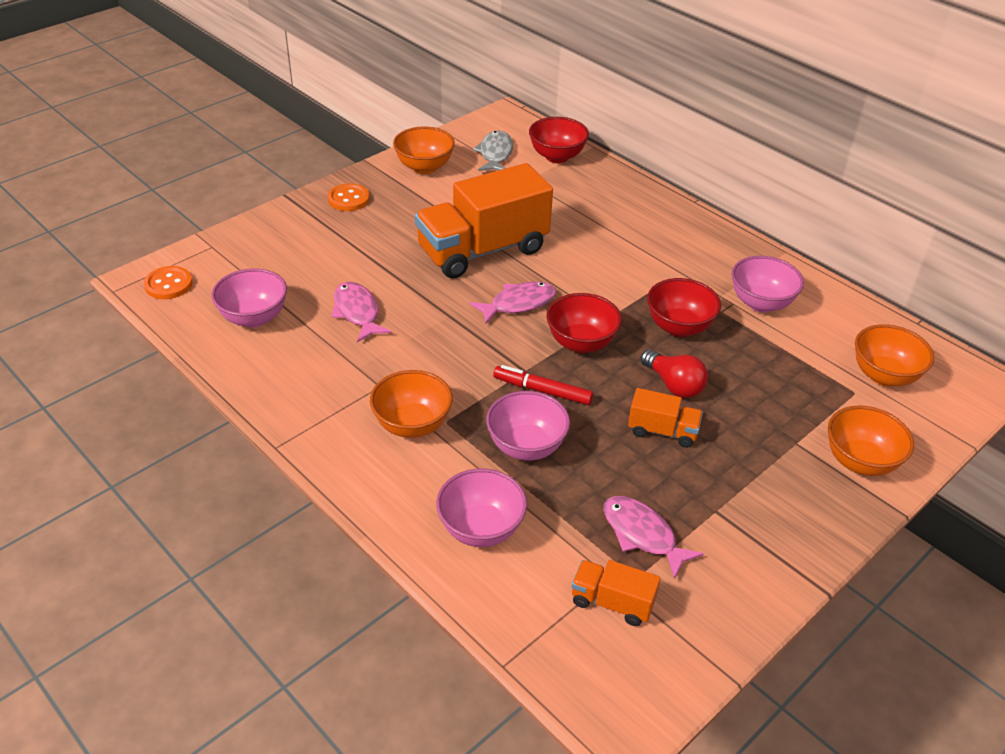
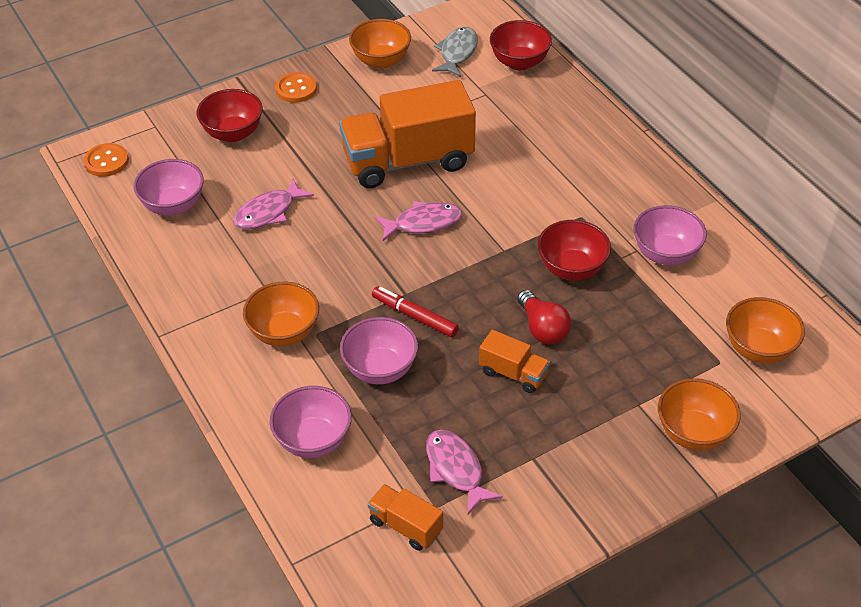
camera: 15 degrees right, 5 degrees up
pink fish [331,282,392,342] -> pink fish turned 120 degrees counterclockwise [234,179,314,229]
red bowl [547,293,622,353] -> red bowl moved to [197,89,263,142]

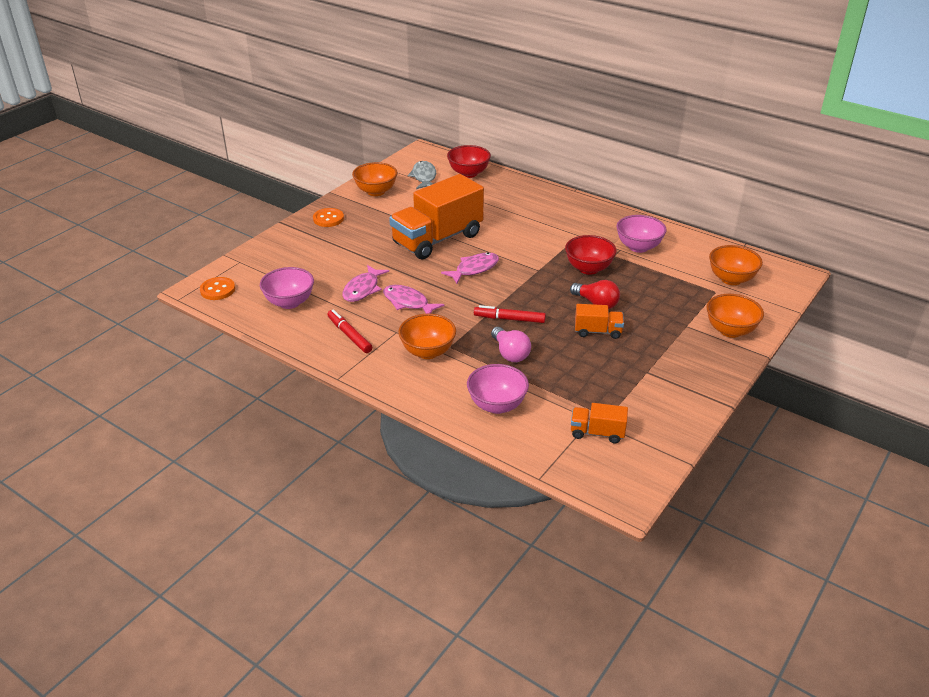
camera: 25 degrees left, 10 degrees down
red bowl [197,89,263,142] -> none
pink bowl [340,317,418,384] -> pink light bulb [491,327,531,362]
pink fish [426,430,503,514] -> pink fish moved to [383,285,445,314]
none -> red marker [327,309,372,353]

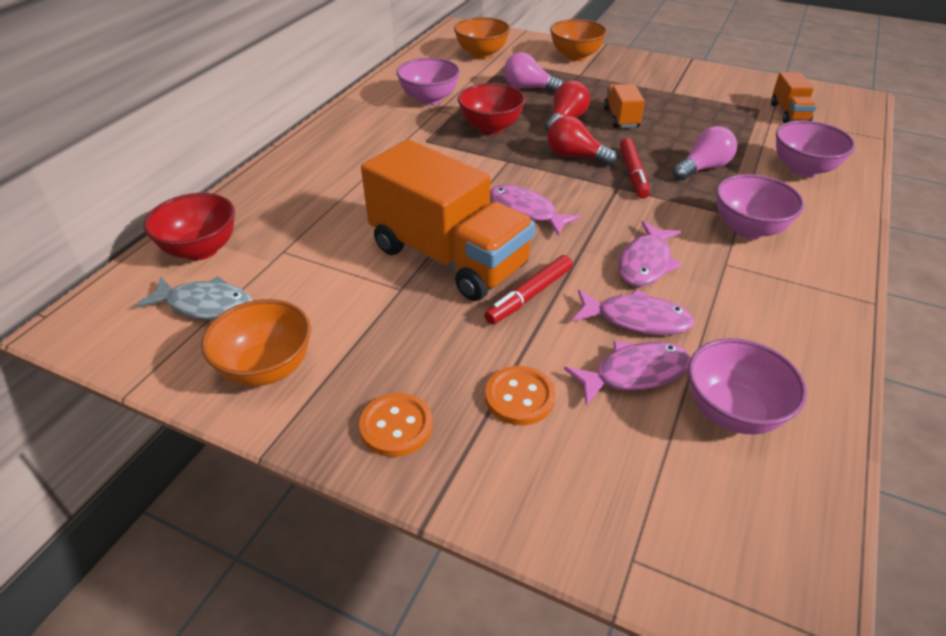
camera: 100 degrees left, 5 degrees up
orange button [200,277,235,300] -> orange button moved to [485,366,555,425]
red marker [327,309,372,353] -> red marker moved to [484,255,573,325]
orange bowl [398,314,456,359] -> pink bowl [716,174,804,239]
grey fish [408,161,436,189] -> grey fish turned 150 degrees counterclockwise [135,276,253,320]
none -> pink light bulb [504,52,563,92]
none -> red light bulb [547,116,617,166]
none -> pink fish [564,341,691,406]

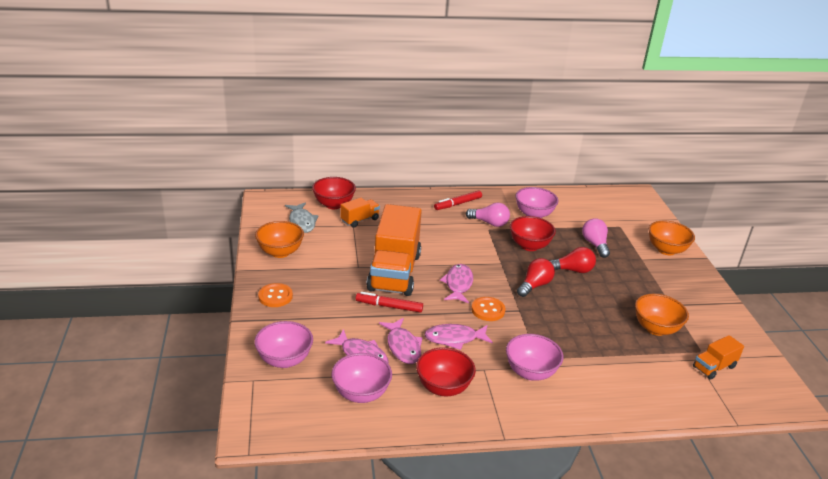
camera: 55 degrees right, 10 degrees down
orange bowl [454,17,510,59] -> orange bowl moved to [635,294,689,336]
orange button [485,366,555,425] -> orange button moved to [471,297,505,321]
red light bulb [547,116,617,166] -> red light bulb turned 45 degrees clockwise [517,258,555,297]
orange truck [604,84,645,128] -> orange truck moved to [341,198,380,228]
red marker [620,138,650,199] -> red marker moved to [434,190,482,210]
pink light bulb [673,126,737,180] -> pink light bulb moved to [466,203,510,227]
pink bowl [776,121,855,177] -> pink bowl moved to [254,321,313,368]
none -> red bowl [416,347,476,397]

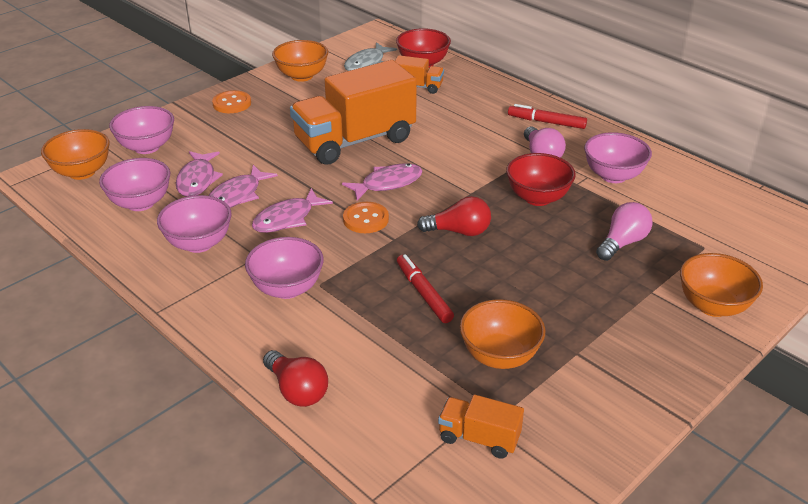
camera: 55 degrees right, 5 degrees up
red marker [356,292,423,313] -> red marker moved to [397,254,454,323]
red bowl [416,347,476,397] -> pink bowl [157,195,232,253]
pink fish [425,324,493,350] -> pink fish turned 90 degrees counterclockwise [252,188,333,233]
red light bulb [549,247,596,273] -> red light bulb moved to [263,350,328,407]
none -> orange bowl [41,129,110,180]

